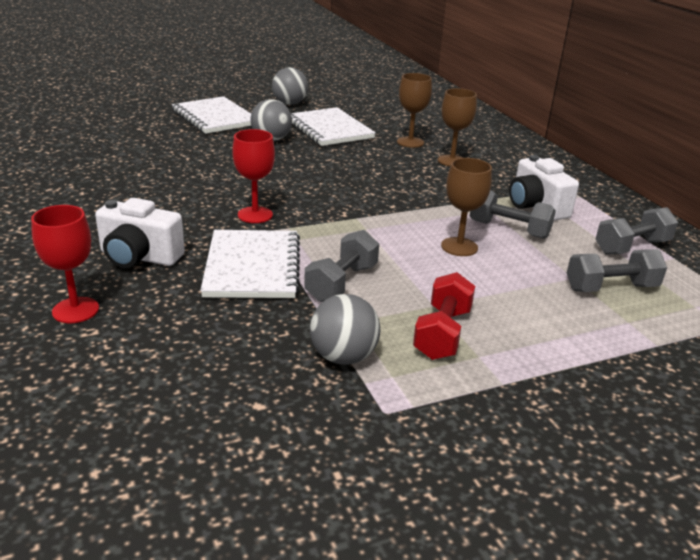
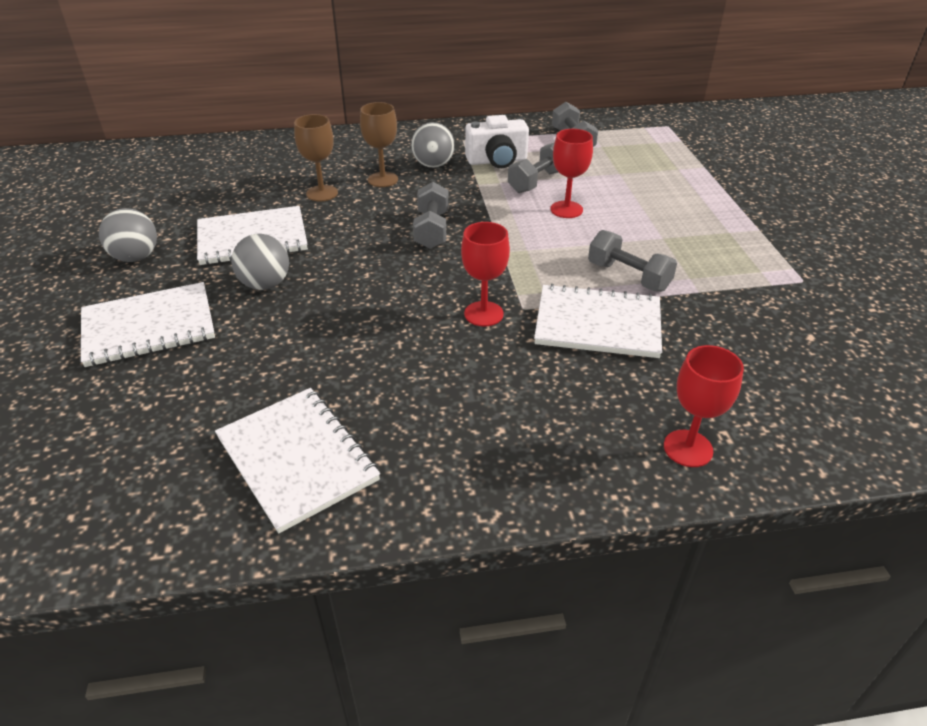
camera: 75 degrees left, 10 degrees up
white camera [95,198,185,268] -> none
grey ball [310,294,380,365] -> grey ball moved to [411,122,455,168]
red dumbbell [413,272,475,360] -> none
brown goblet [441,158,492,256] -> red goblet [550,129,593,218]
grey dumbbell [567,249,667,292] -> grey dumbbell moved to [413,182,449,249]
none -> white notebook [215,388,380,533]

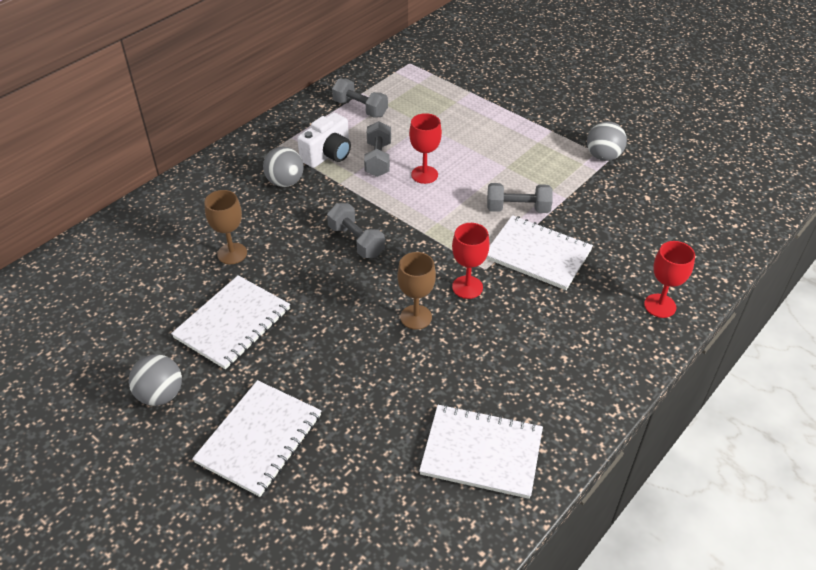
camera: 40 degrees left, 5 degrees up
grey ball [231,234,289,290] -> grey ball moved to [587,121,627,161]
brown goblet [360,102,398,187] -> brown goblet moved to [397,252,436,330]
white notebook [534,284,662,358] -> white notebook turned 60 degrees clockwise [486,215,593,290]

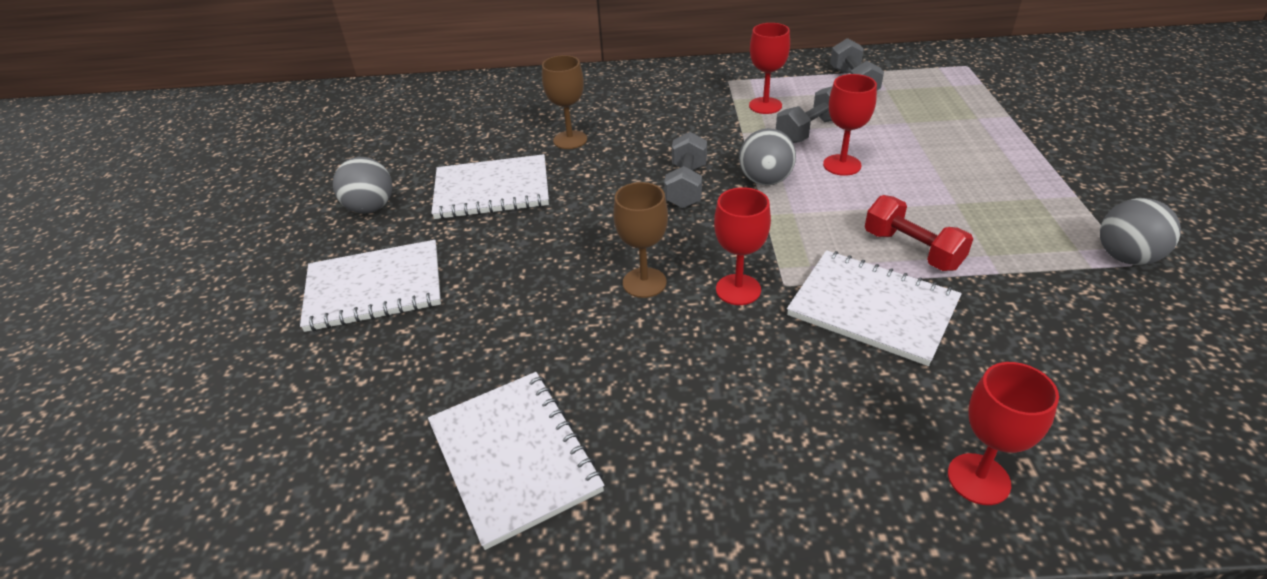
camera: 50 degrees right, 5 degrees down
grey ball [263,147,304,187] -> grey ball moved to [739,128,796,185]
white camera [297,113,351,168] -> red goblet [749,23,790,114]
white notebook [486,215,593,290] -> white notebook turned 45 degrees counterclockwise [787,250,962,366]
grey dumbbell [487,183,553,213] -> red dumbbell [865,195,973,271]

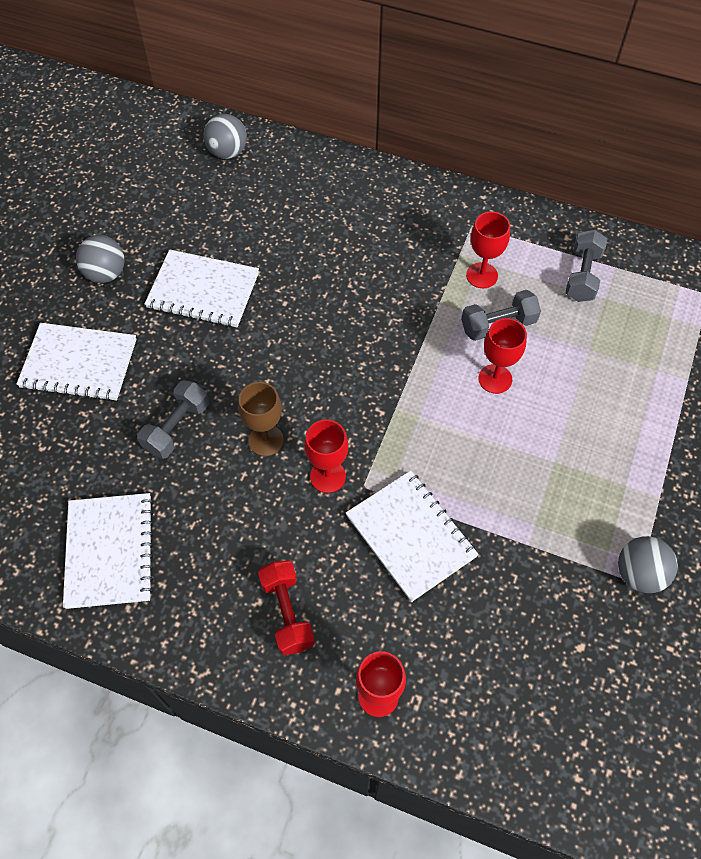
camera: 20 degrees right, 20 degrees up
brown goblet [542,55,587,149] -> none
grey dumbbell [664,132,707,208] -> grey dumbbell moved to [137,380,209,459]
grey ball [739,128,796,185] -> grey ball moved to [204,114,247,159]
red dumbbell [865,195,973,271] -> red dumbbell moved to [258,560,315,655]

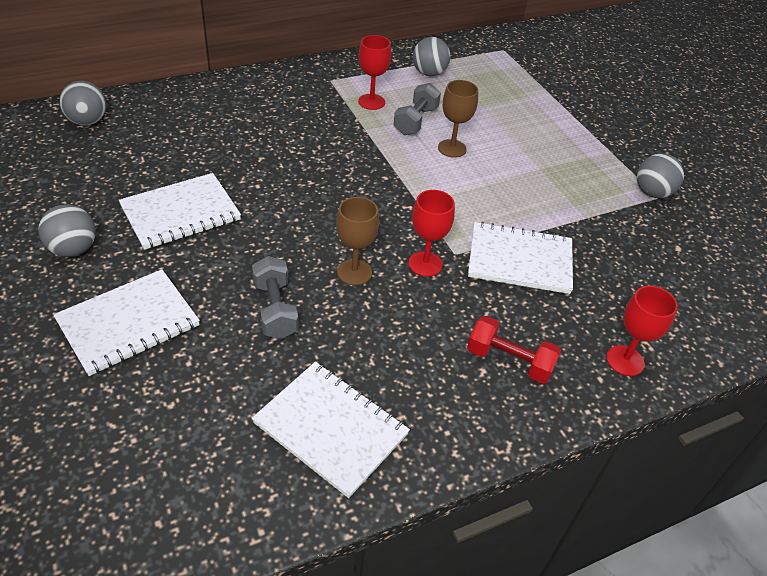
camera: 50 degrees left, 15 degrees down
red goblet [478,318,527,394] -> brown goblet [438,80,478,158]
grey dumbbell [565,229,607,302] -> grey ball [413,37,450,76]

